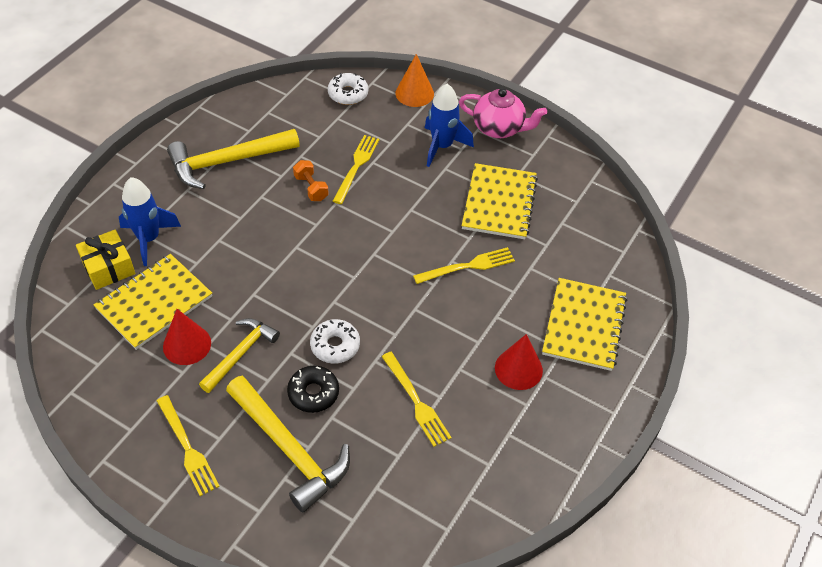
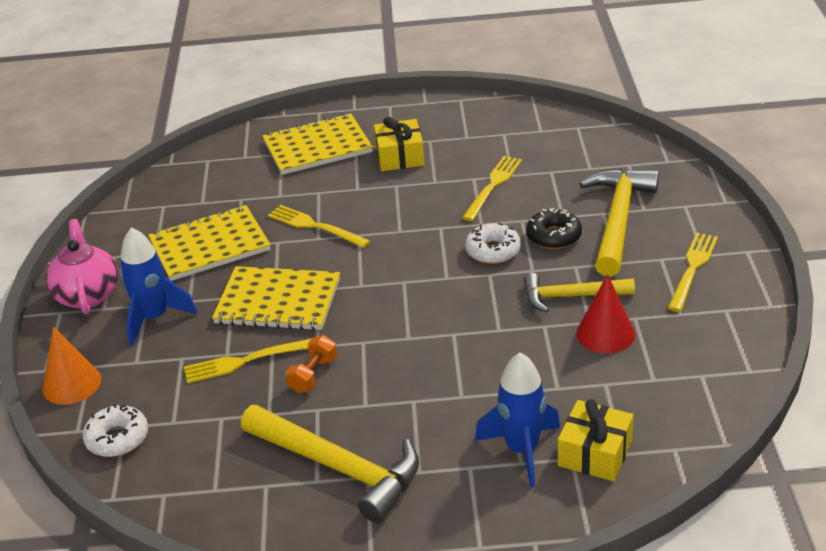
camera: 120 degrees left, 15 degrees down
yellow notebook [94,254,212,350] -> yellow notebook moved to [212,266,340,330]
red cone [495,334,543,390] -> yellow gift [374,117,425,171]

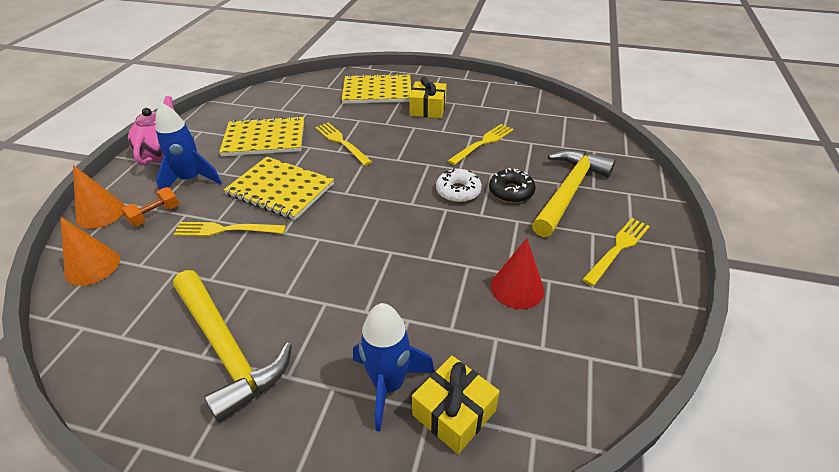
camera: 15 degrees right, 5 degrees up
white donut [82,404,148,457] -> orange cone [60,217,120,286]
orange dumbbell [285,335,337,393] -> orange dumbbell moved to [122,187,179,226]
yellow hammer [523,273,635,312] -> none

